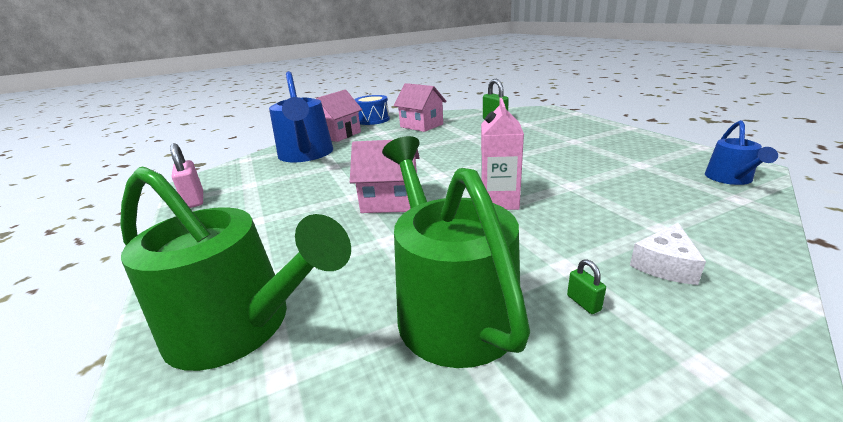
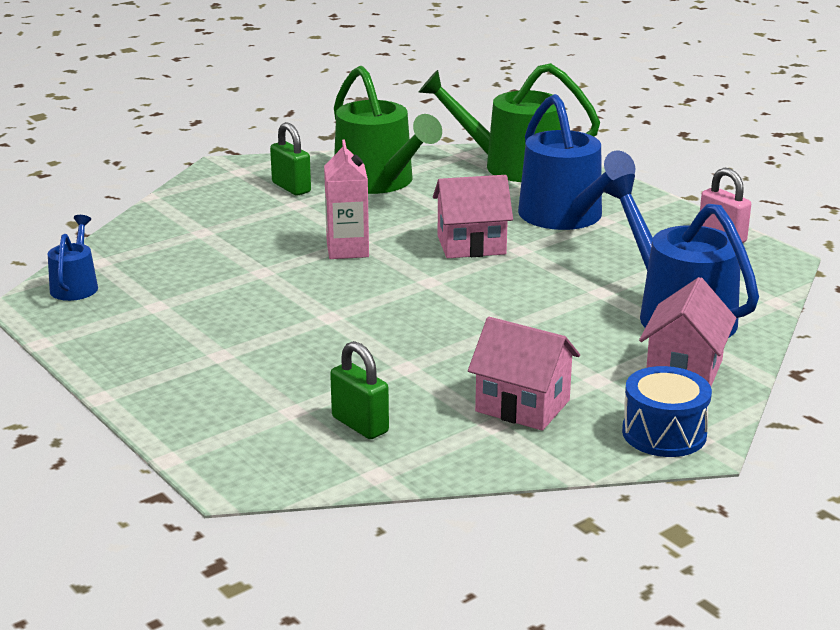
camera: 165 degrees right, 0 degrees up
green padlock [567,259,606,314] -> green padlock [270,122,311,195], size x2.01
white cheese [630,223,706,285] -> none
none -> blue watering can [518,94,635,230]

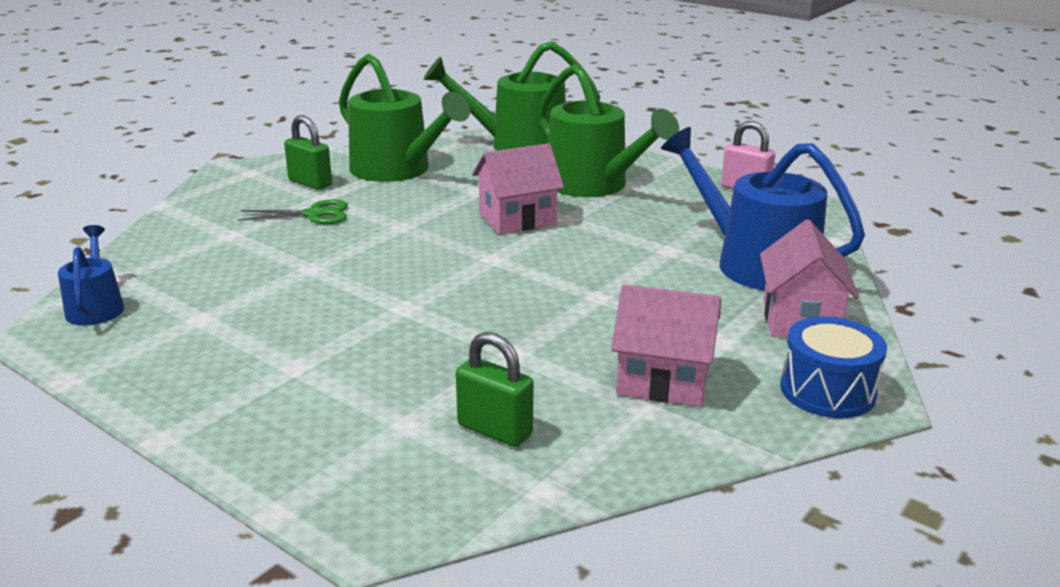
camera: 15 degrees left, 0 degrees up
pink carton [324,139,369,259] -> none
blue watering can [518,94,635,230] -> green watering can [538,64,679,197]
none -> green scissors [238,199,348,224]

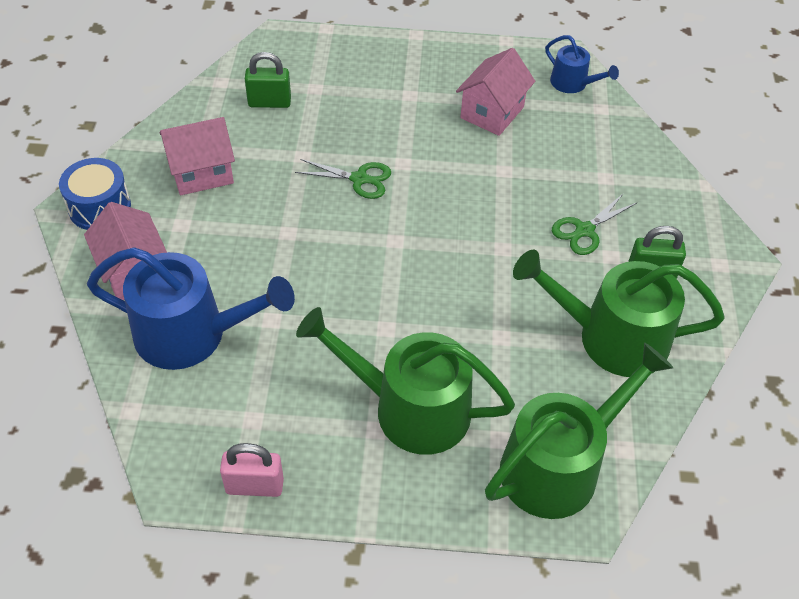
camera: 145 degrees right, 25 degrees up
pink house [472,143,564,234] -> pink house moved to [456,48,535,136]
none -> green scissors [295,159,391,199]

